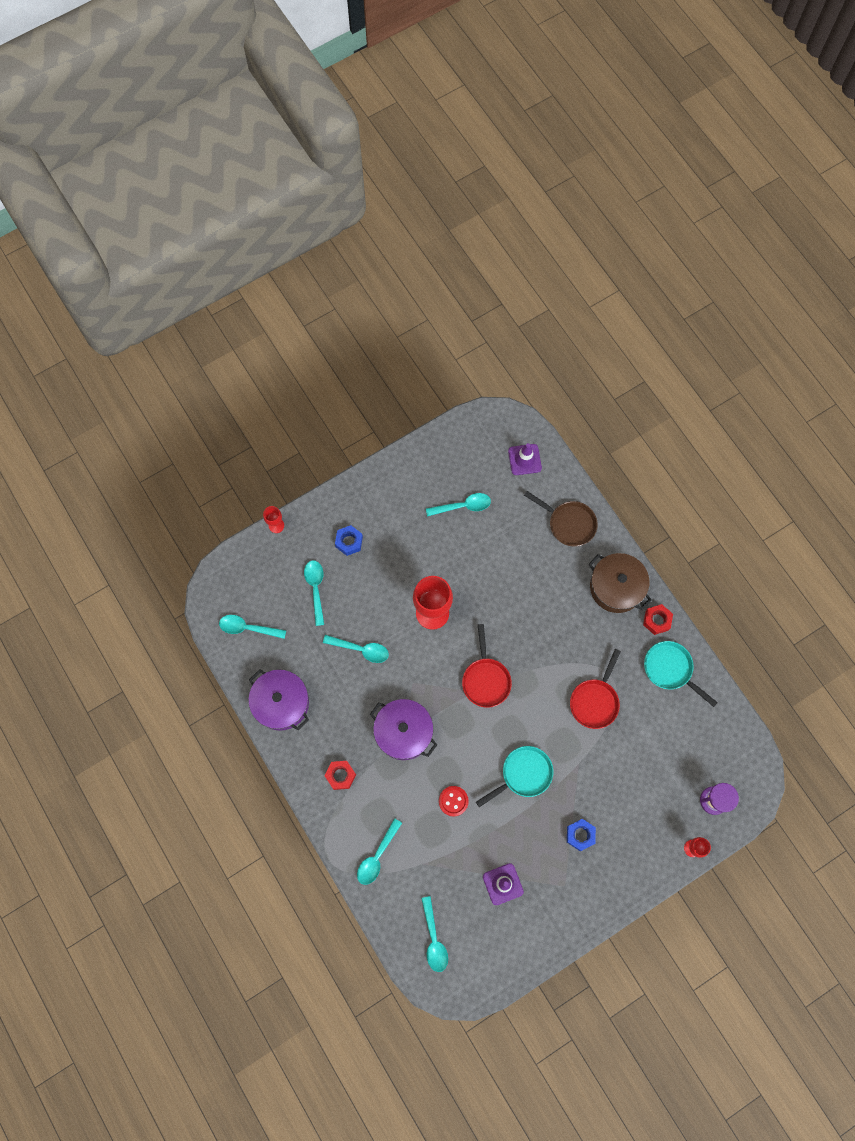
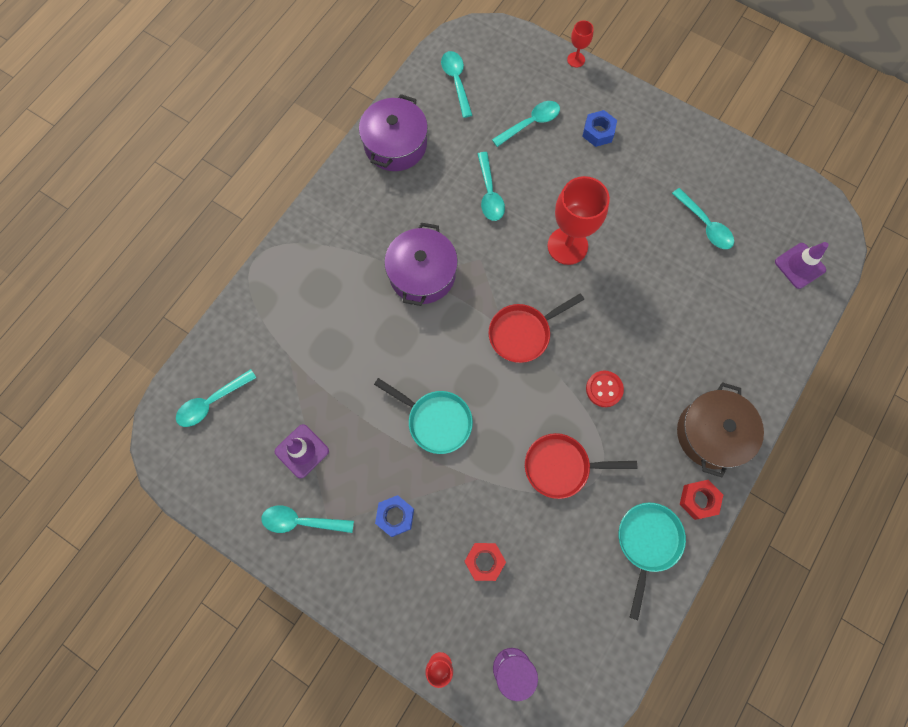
camera: 65 degrees right, 0 degrees up
red nut [325,761,356,790] -> red nut moved to [464,543,506,581]
turquoise spoon [357,818,402,885] -> turquoise spoon moved to [261,506,354,533]
red button [439,786,469,816] -> red button moved to [586,371,624,407]
brown pan [524,491,598,546] -> none

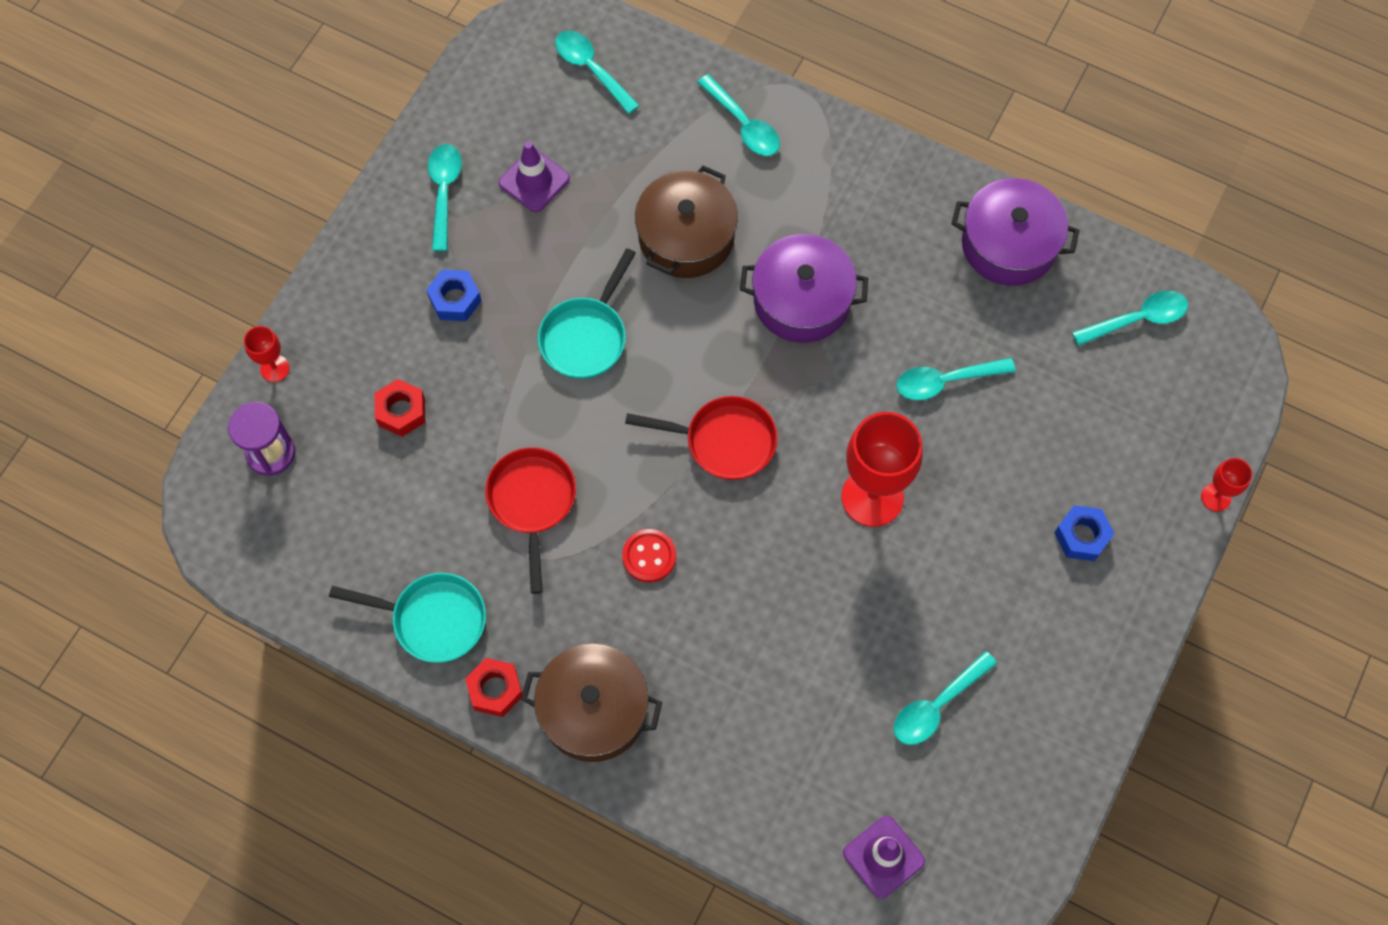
camera: 85 degrees right, 5 degrees down
red pan [489,293,584,363] -> red pan turned 135 degrees clockwise [625,396,778,480]
turquoise spoon [492,101,560,147] -> turquoise spoon moved to [697,74,780,156]
none -> brown pot [635,165,738,278]

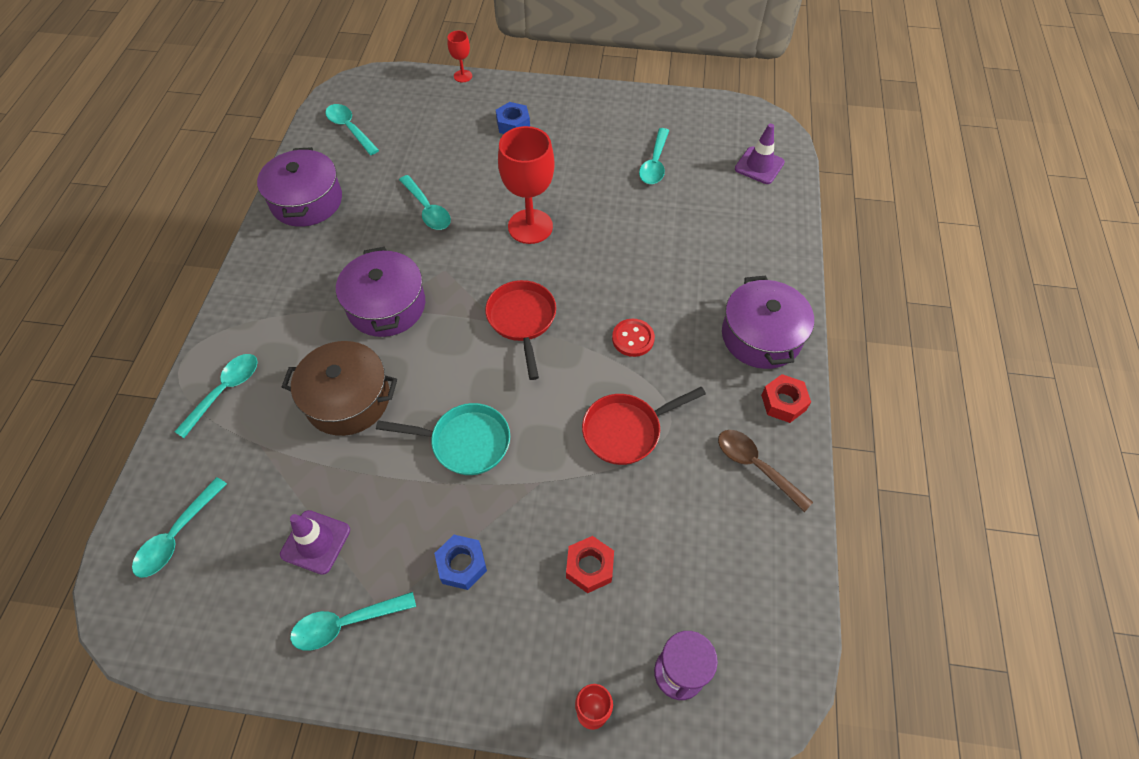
camera: 110 degrees left, 10 degrees down
turquoise pan [329,573,486,663] -> brown spoon [718,430,813,512]
brown pot [521,644,662,762] -> purple pot [722,275,814,369]
turquoise spoon [894,651,997,745] -> turquoise spoon turned 75 degrees clockwise [639,128,669,184]

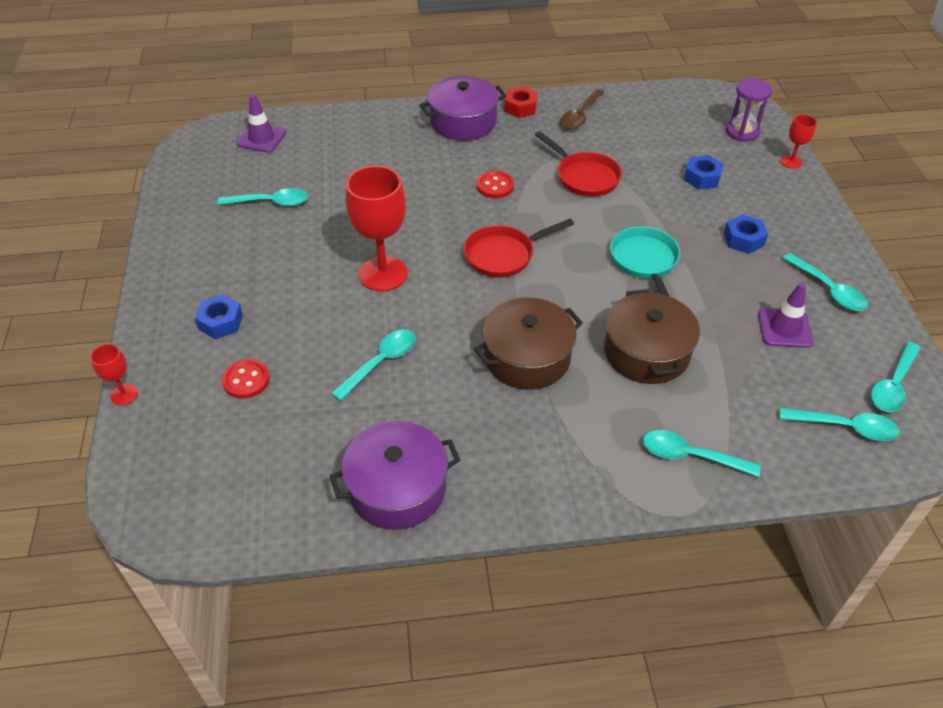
camera: 105 degrees left, 10 degrees down
turquoise spoon [326,104,379,155] -> turquoise spoon moved to [871,342,921,412]
purple pot [336,247,425,337] -> brown pot [474,298,583,390]
red nut [566,536,614,593] -> blue nut [684,155,724,190]
none -> red button [222,359,270,399]

